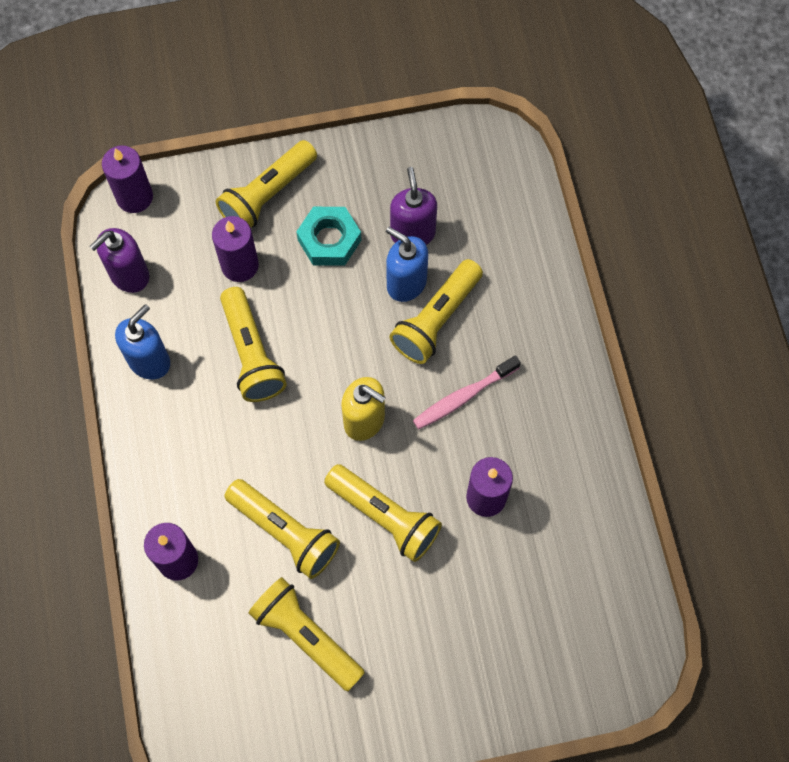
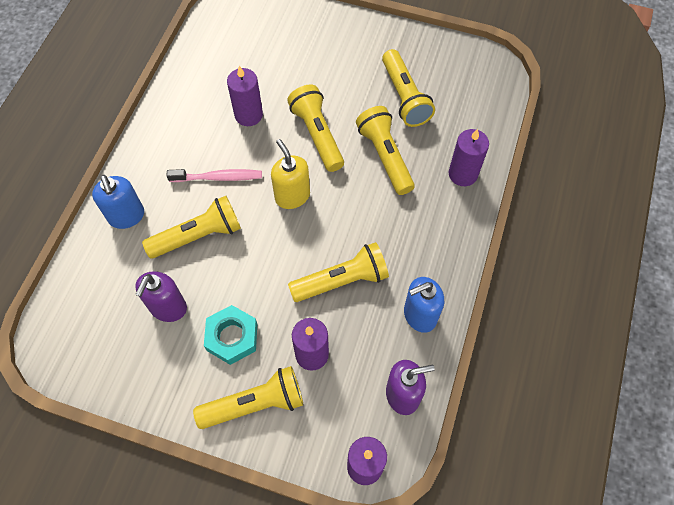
camera: 150 degrees left, 5 degrees down
yellow flashlight [220,287,287,402] -> yellow flashlight turned 60 degrees clockwise [288,242,389,302]
blue soap dispenser [386,227,428,302] -> blue soap dispenser moved to [92,175,144,229]

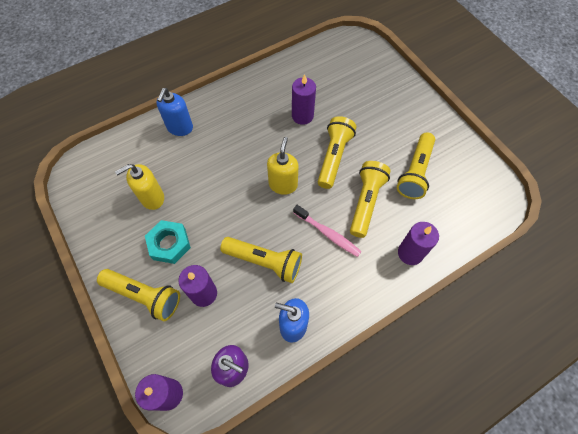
camera: 40 degrees right, 0 degrees up
purple soap dispenser [135,271,187,322] -> yellow soap dispenser [115,164,164,210]
yellow flashlight [142,196,241,259] -> none
pink toothbrush [166,169,262,182] -> pink toothbrush moved to [293,205,362,257]

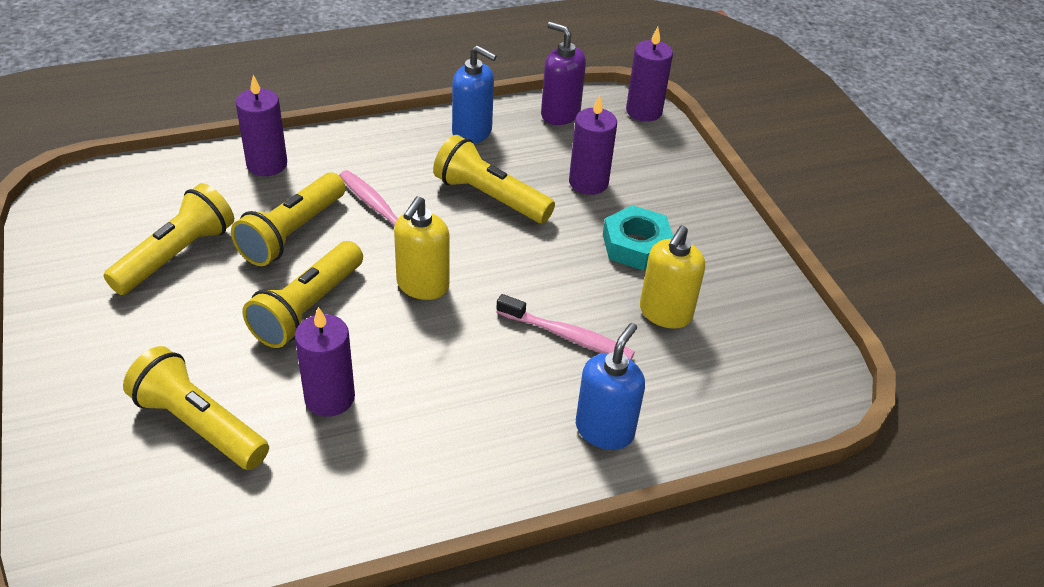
camera: 170 degrees left, 20 degrees down
yellow flashlight [97,269,180,321] -> yellow flashlight moved to [123,346,269,470]
yellow soap dispenser [115,164,164,210] -> yellow soap dispenser turned 135 degrees clockwise [640,225,705,329]
none -> pink toothbrush [496,294,635,360]

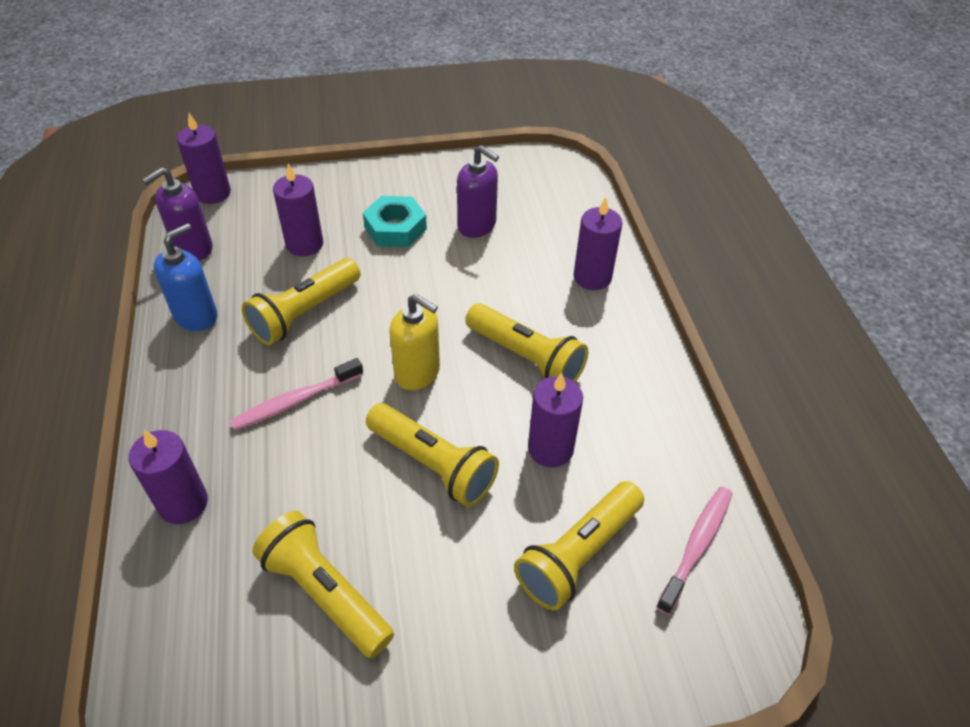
camera: 80 degrees left, 5 degrees up
yellow flashlight [231,173,346,266] -> yellow flashlight moved to [465,303,588,382]
pink toothbrush [496,294,635,360] -> pink toothbrush moved to [656,487,732,615]
blue soap dispenser [576,323,645,450] -> purple candle [574,197,623,290]
yellow soap dispenser [640,225,705,329] -> purple soap dispenser [457,145,499,238]

